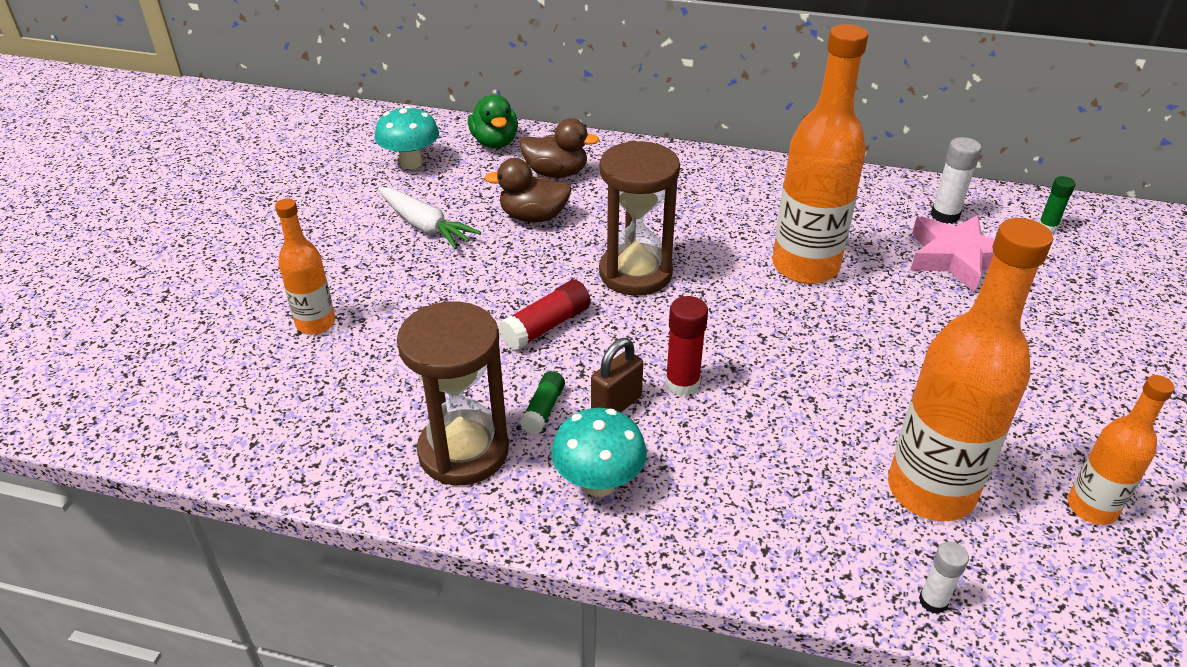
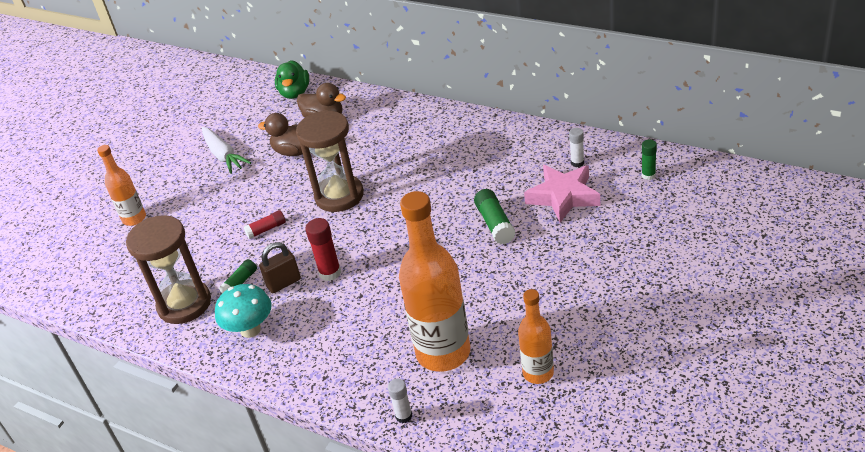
camera: 20 degrees right, 0 degrees up
turquoise mushroom [375,106,439,169] -> none
red glue stick [498,280,590,350] -> red glue stick [244,210,286,239], size x0.65
orange bottle [773,24,868,284] -> none
white glue stick [931,137,982,224] -> white glue stick [569,128,584,167], size x0.65
none -> green glue stick [474,189,516,245]

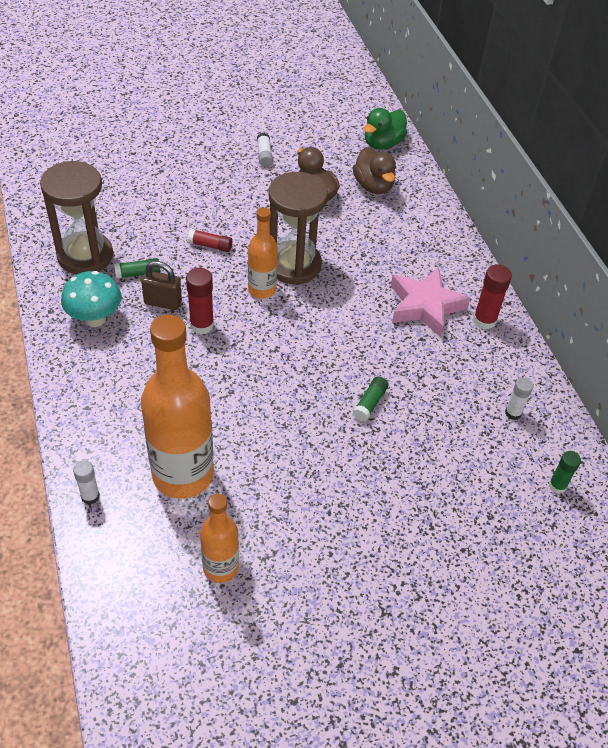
camera: 35 degrees right, 10 degrees up
orange bottle [97,145,146,226] -> orange bottle moved to [248,207,278,299]
white carrot [202,127,251,174] -> white glue stick [257,133,273,167]
green glue stick [474,189,516,245] -> green glue stick [353,376,388,421], size x0.65
pink star [524,165,600,223] -> pink star moved to [391,267,470,337]
none -> red glue stick [473,265,512,330]

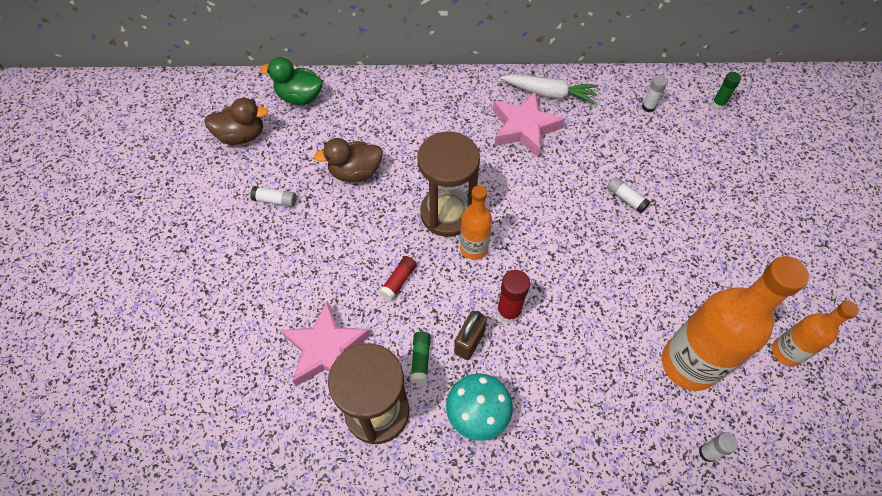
camera: 70 degrees left, 10 degrees up
brown duck [353,147,396,194] -> brown duck moved to [204,98,269,145]
green glue stick [353,376,388,421] -> white glue stick [607,177,650,213]
green duck [364,108,407,150] -> green duck turned 135 degrees clockwise [260,57,323,105]
red glue stick [473,265,512,330] -> white carrot [500,74,598,104]
none -> pink star [281,301,371,386]

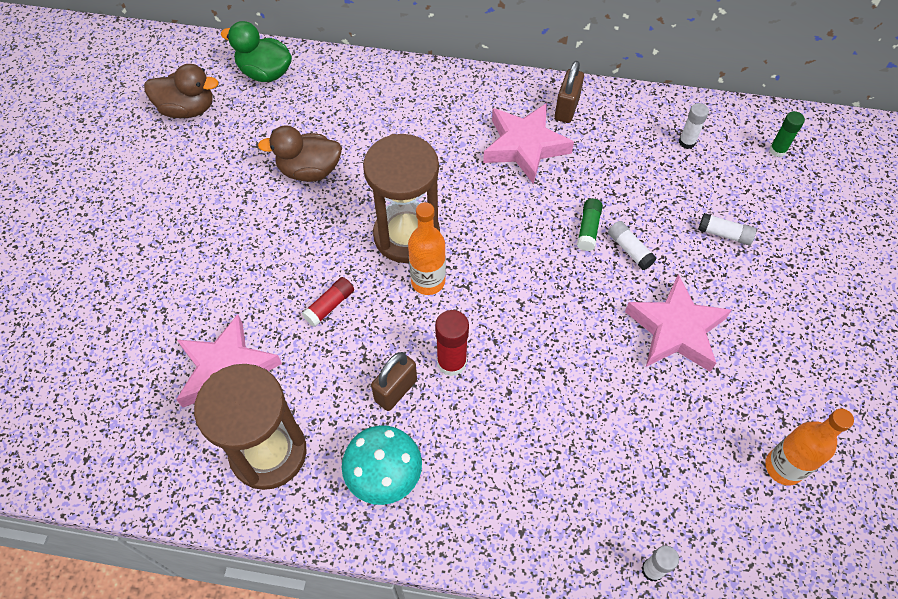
camera: 10 degrees right, 0 degrees up
white glue stick [250,186,296,207] -> white glue stick moved to [698,213,756,245]
green glue stick [410,332,431,384] -> green glue stick moved to [577,199,603,251]
white carrot [500,74,598,104] -> brown padlock [555,61,584,123]
orange bottle [662,256,809,391] -> none
none -> pink star [625,274,731,372]

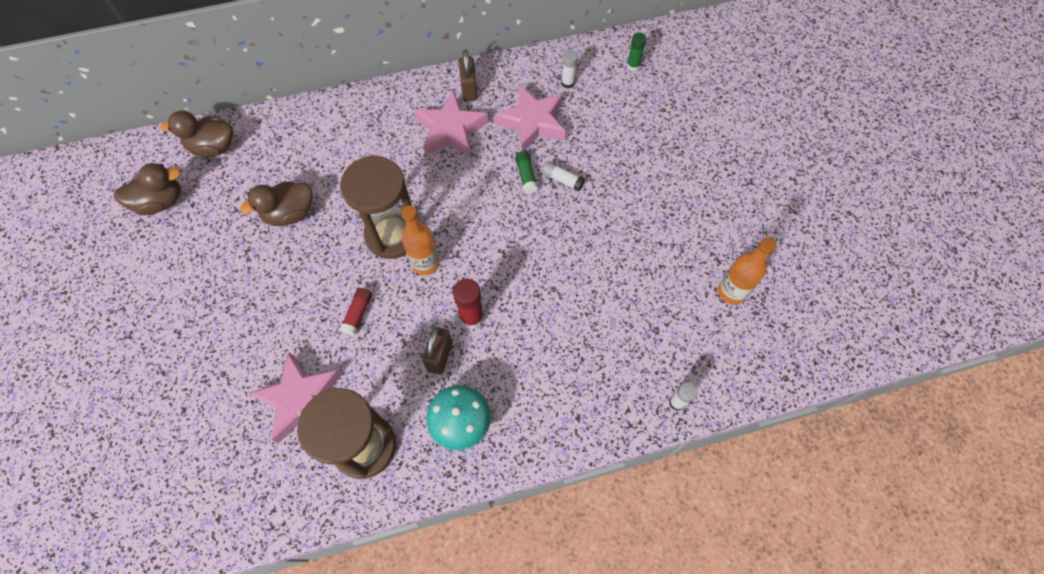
camera: 25 degrees left, 5 degrees up
green duck [221,21,292,82] -> brown duck [161,111,233,157]
pink star [625,274,731,372] -> pink star moved to [494,85,566,152]
white glue stick [698,213,756,245] -> none

